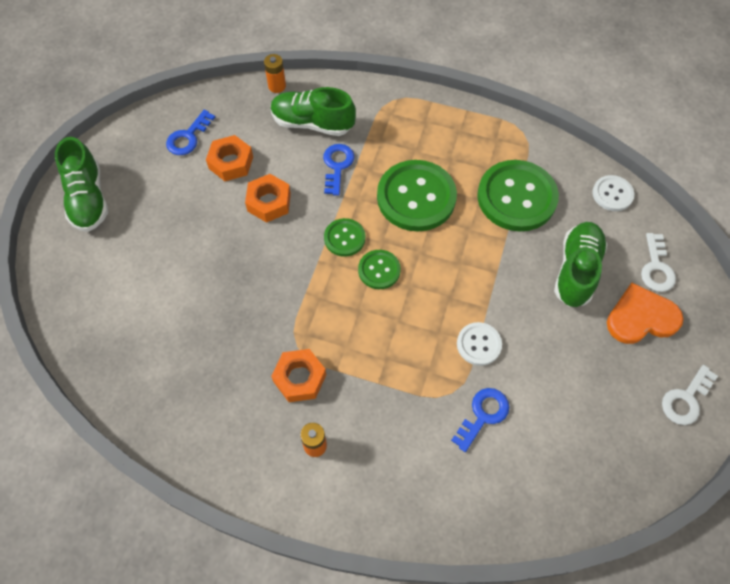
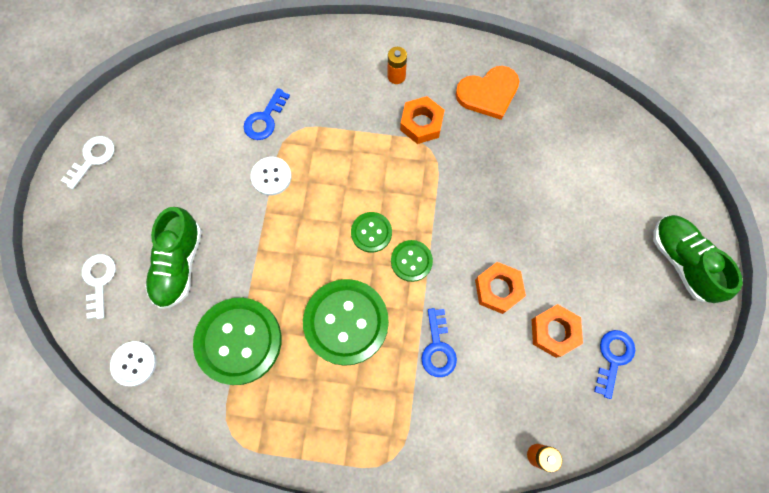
camera: 170 degrees right, 10 degrees up
green shoe [271,87,356,136] -> none
orange heart [607,283,684,344] -> orange heart moved to [456,66,519,120]

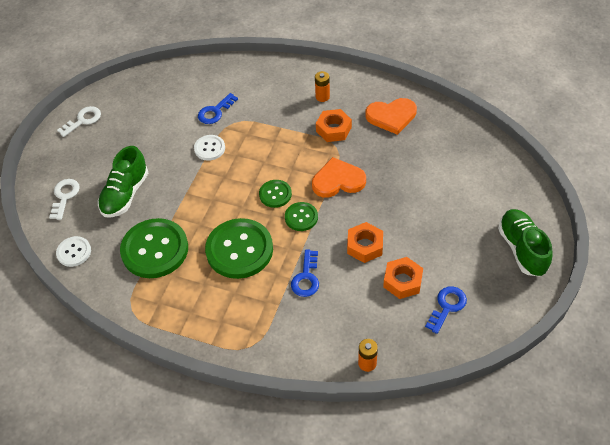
camera: 15 degrees right, 20 degrees down
none -> orange heart [312,157,366,198]

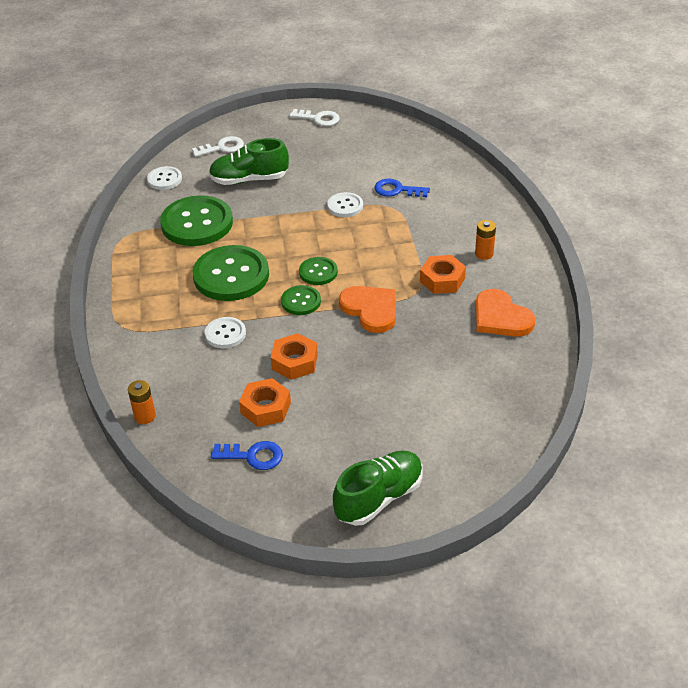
camera: 60 degrees right, 10 degrees down
blue key [291,249,319,297] -> white button [205,317,246,348]

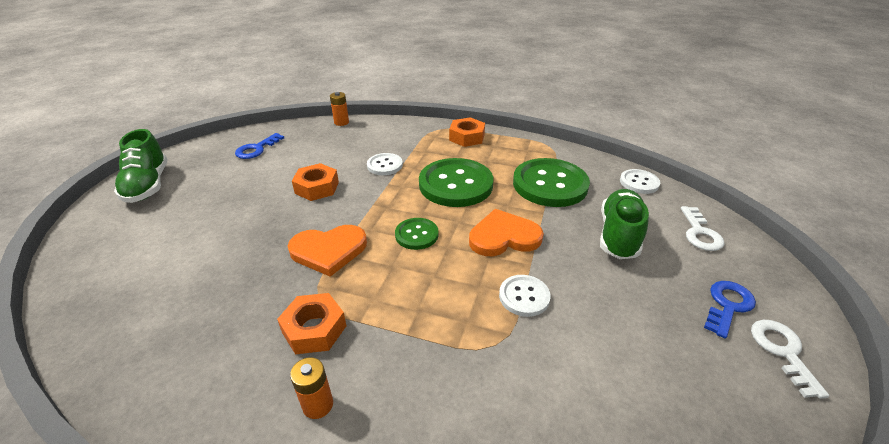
camera: 115 degrees right, 5 degrees down
orange nut [239,378,291,427] -> orange nut moved to [449,117,485,147]
green button [281,285,321,315] -> none
white key [289,109,340,126] -> white key turned 135 degrees clockwise [751,320,829,399]
blue key [374,179,430,197] -> blue key moved to [704,281,756,339]
orange heart [475,289,536,337] -> orange heart moved to [469,209,544,256]

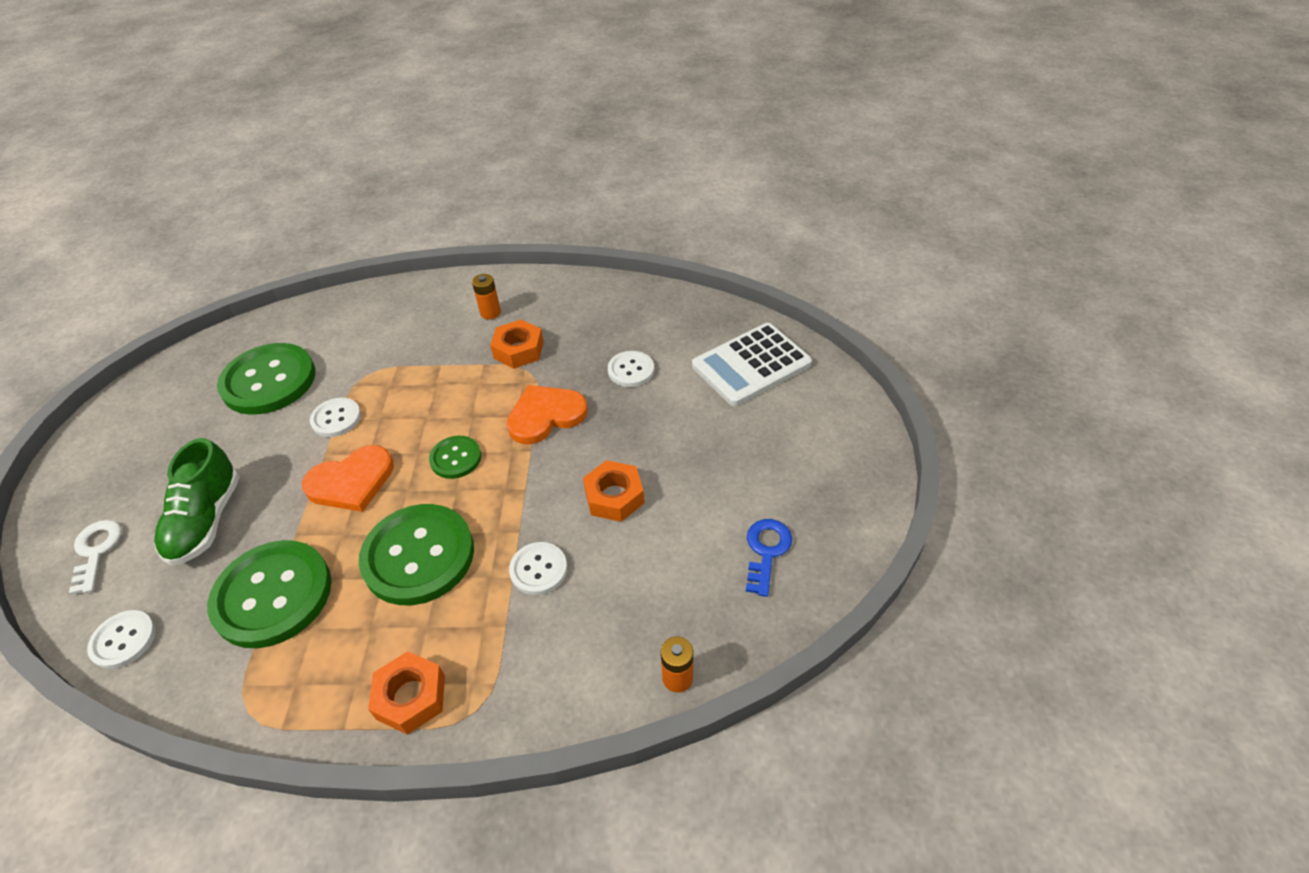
camera: 165 degrees right, 10 degrees up
green shoe [114,129,168,203] -> none
blue key [704,281,756,339] -> none
white key [751,320,829,399] -> none
none -> green button [217,343,316,415]
none -> white button [608,351,654,387]
none -> white calculator [692,323,812,406]

